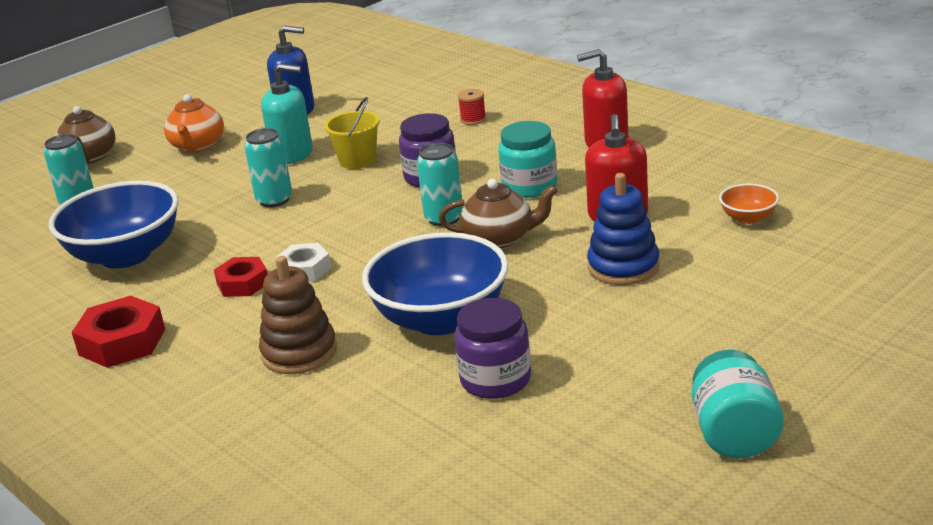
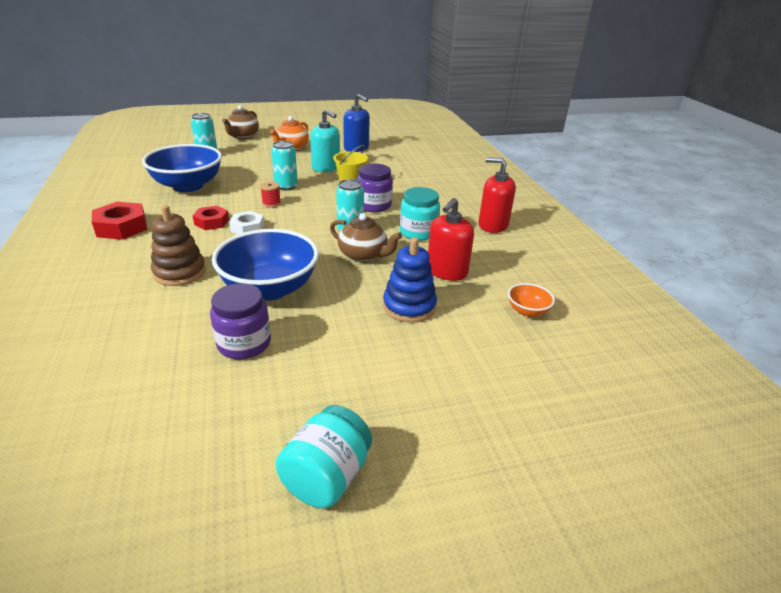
camera: 25 degrees right, 5 degrees up
red spool [458,89,486,125] -> red spool moved to [260,181,281,207]

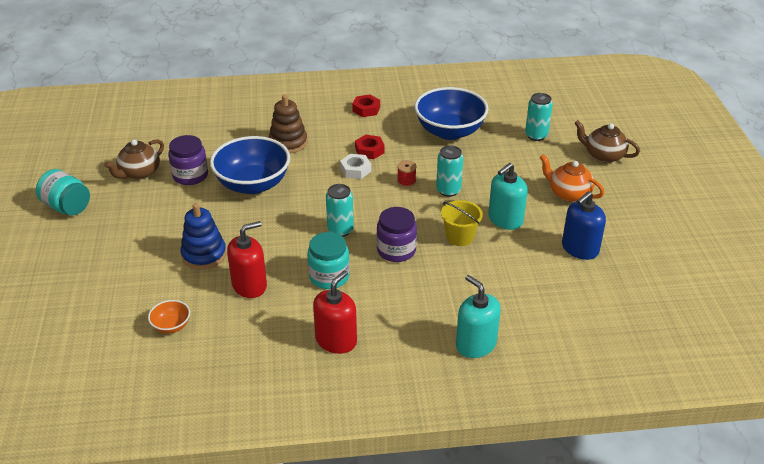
camera: 100 degrees right, 5 degrees up
red nut [92,202,147,240] -> red nut [352,95,380,117], size x0.66
brown teapot [330,213,402,262] -> brown teapot moved to [104,139,164,180]
red soap dispenser [428,198,474,281] -> red soap dispenser turned 105 degrees clockwise [227,221,267,298]
none -> turquoise soap dispenser [456,275,501,358]

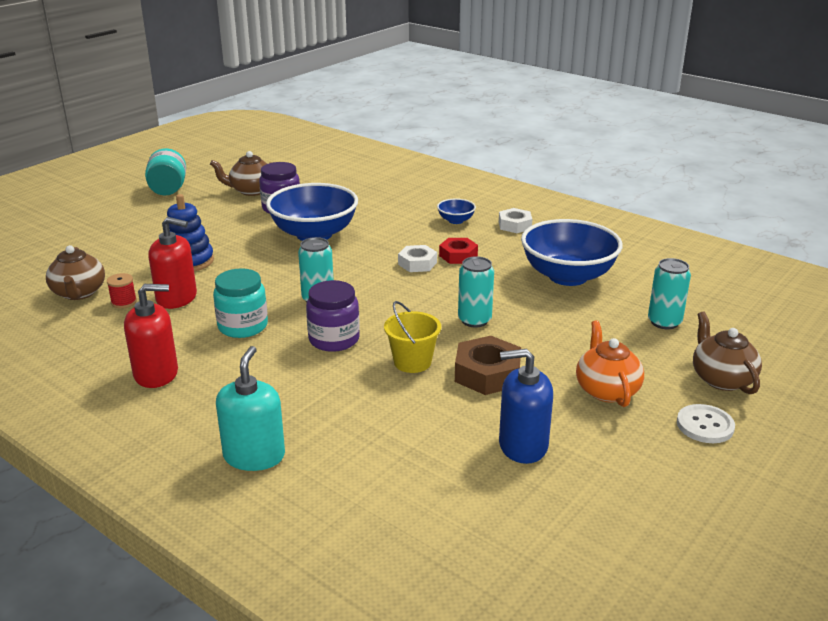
camera: 45 degrees right, 10 degrees down
orange bowl [148,300,190,334] -> brown teapot [46,245,105,300]
brown stacking toy [269,94,307,153] -> none
red nut [352,95,380,117] -> white nut [499,208,532,233]
red spool [397,160,416,187] -> red spool moved to [107,273,137,308]
turquoise soap dispenser [488,163,528,230] -> brown nut [455,336,521,395]
none -> blue bowl [437,198,476,224]
none -> white button [677,404,735,443]

